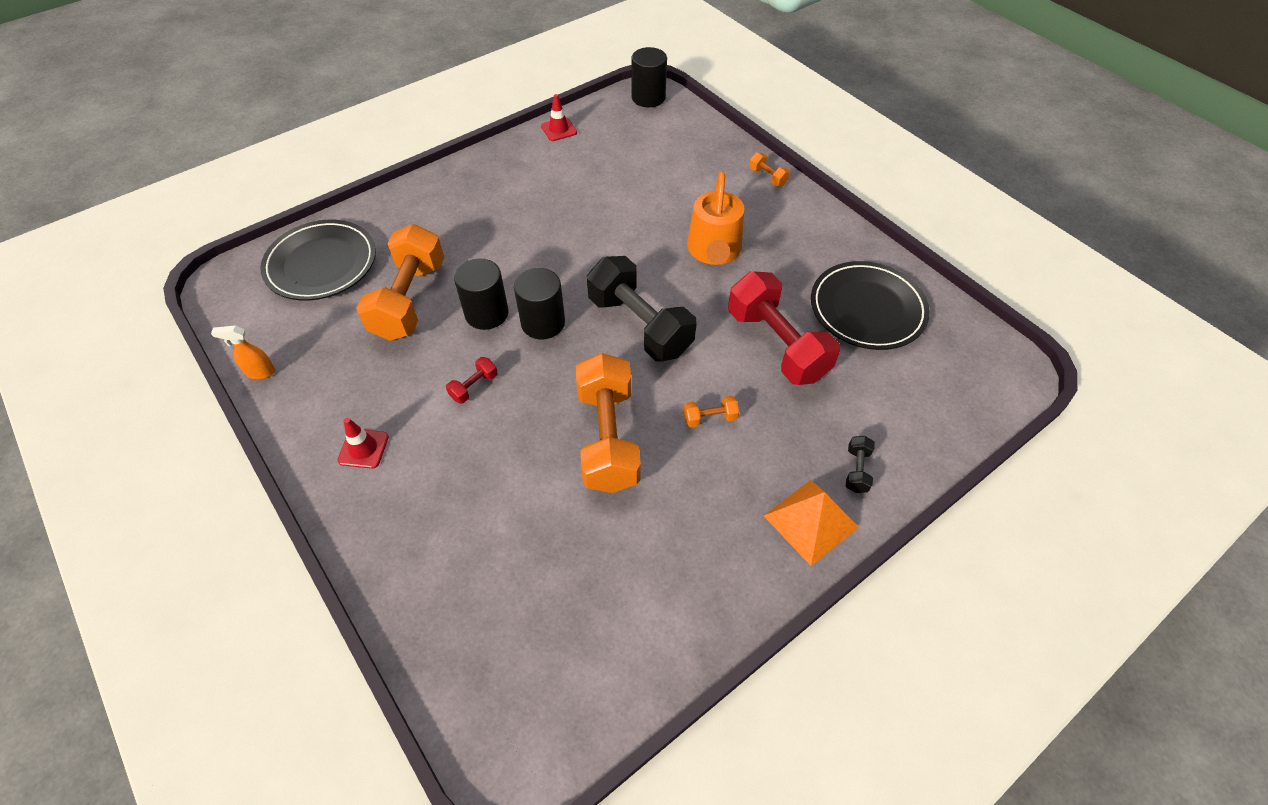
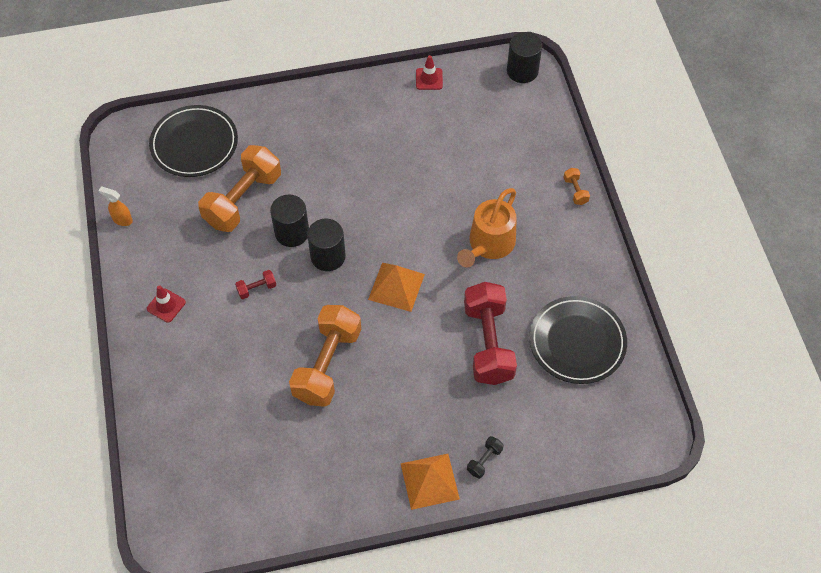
camera: 25 degrees right, 5 degrees up
black dumbbell [587,256,697,362] -> orange pyramid [368,263,425,312]
orange dumbbell [683,396,739,428] -> none

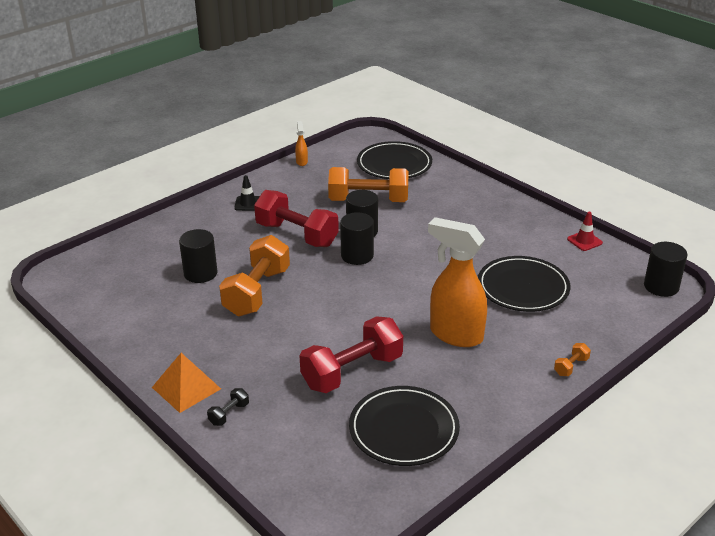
camera: 60 degrees right, 25 degrees down
red traffic cone [147,285,186,323] -> black traffic cone [234,175,260,211]
red dumbbell [235,270,276,299] -> red dumbbell [254,190,339,247], size x2.44
orange dumbbell [289,305,361,407] -> orange dumbbell turned 60 degrees counterclockwise [219,235,290,316]
orange pyramid [368,263,425,312] -> none
orange watering can [457,188,517,268] -> orange spray bottle [428,217,487,347]
black dumbbell [467,436,503,479] -> black dumbbell turned 60 degrees counterclockwise [207,388,249,426]
none -> black cylinder [179,229,218,283]
none -> black plate [478,256,570,312]

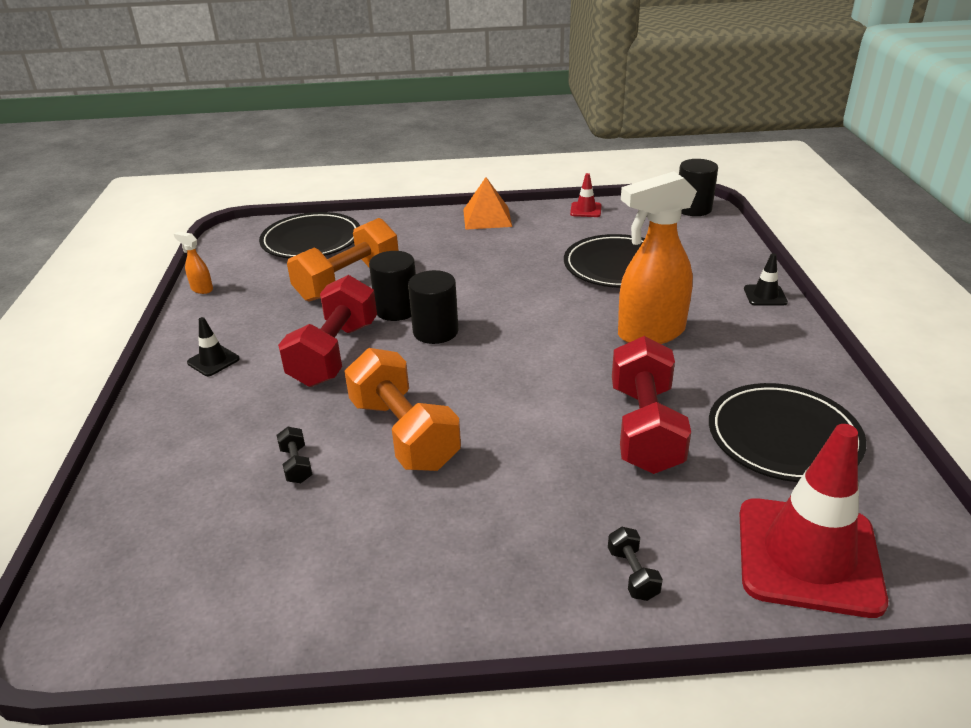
camera: 50 degrees left, 0 degrees up
orange pyramid [152,353,221,413] -> orange pyramid moved to [463,177,512,230]
black cylinder [179,229,218,283] -> black dumbbell [277,427,313,483]
red dumbbell [254,190,339,247] -> red dumbbell turned 60 degrees counterclockwise [278,275,377,387]
orange dumbbell [554,343,591,376] -> black traffic cone [744,253,788,306]
none -> red traffic cone [739,424,888,618]

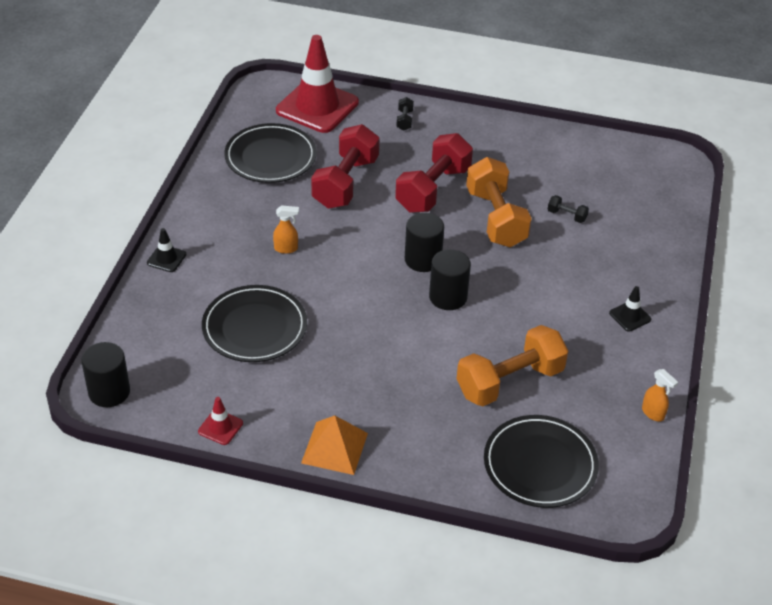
camera: 165 degrees left, 10 degrees up
black dumbbell [277,427,313,483] -> black dumbbell turned 60 degrees counterclockwise [547,195,589,223]
red dumbbell [278,275,377,387] -> red dumbbell moved to [395,133,473,213]
black cylinder [369,251,416,321] -> black cylinder moved to [405,213,444,272]
orange spray bottle [618,171,697,344] -> orange spray bottle [273,205,299,254], size x0.42

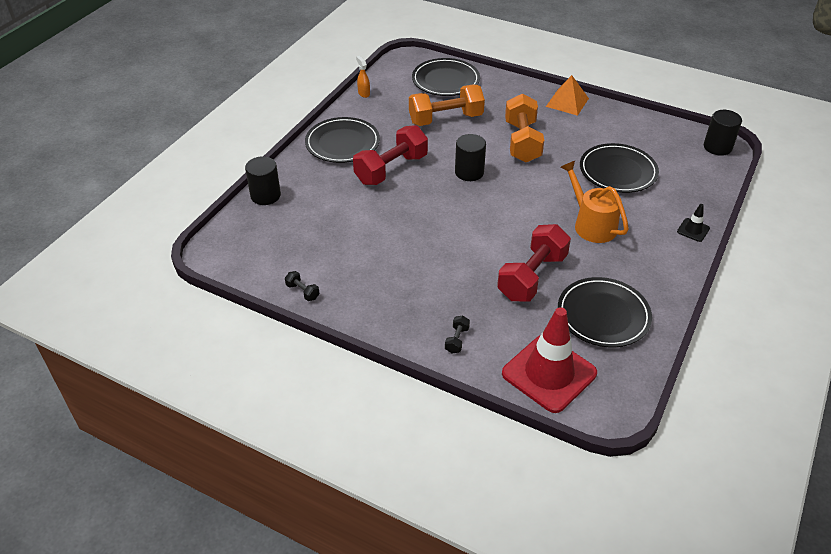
camera: 165 degrees left, 0 degrees up
red traffic cone [198,397,243,445] -> none
orange spray bottle [273,205,299,254] -> orange watering can [561,161,629,243]
red dumbbell [395,133,473,213] -> red dumbbell moved to [353,125,428,185]
black cylinder [405,213,444,272] -> black cylinder moved to [245,156,281,205]
orange dumbbell [466,157,532,247] -> orange dumbbell moved to [505,94,544,163]
black dumbbell [547,195,589,223] -> black dumbbell moved to [285,271,319,301]
black traffic cone [609,286,651,332] -> black plate [305,117,380,163]

